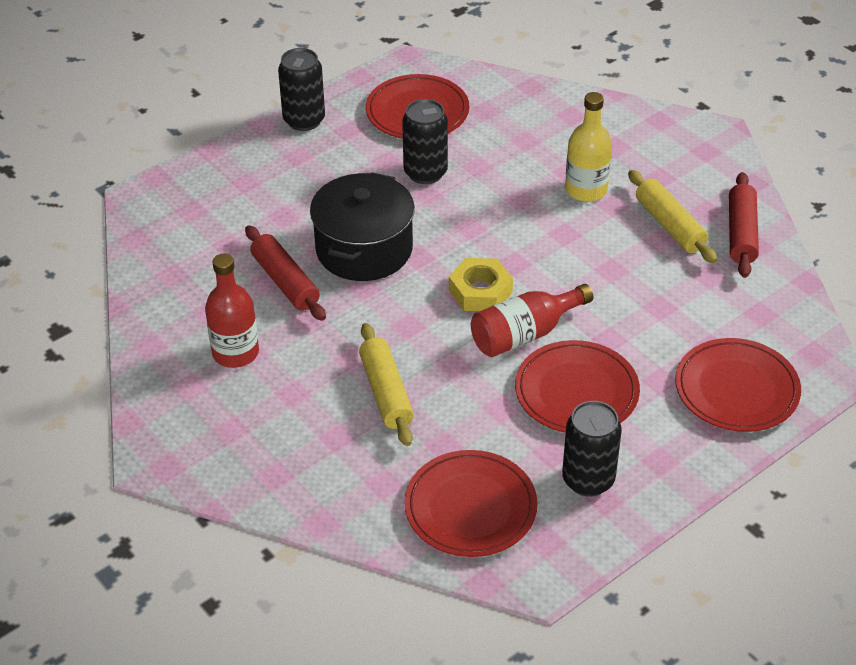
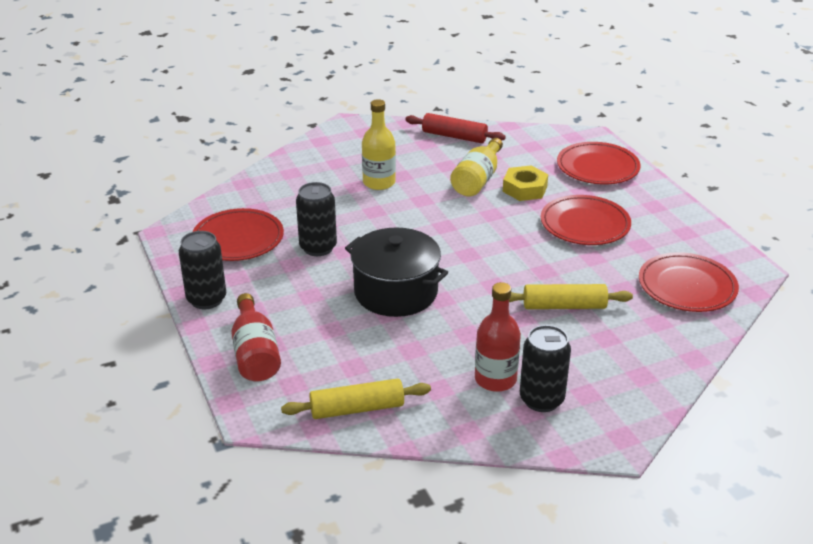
camera: 75 degrees left, 10 degrees down
red rolling pin [245,225,326,321] -> none
yellow nut [449,258,513,311] -> yellow nut moved to [503,166,548,201]
red bottle [471,284,593,357] -> red bottle moved to [231,293,281,381]
black can [562,401,622,497] -> black can moved to [520,325,571,412]
yellow rolling pin [628,170,717,263] -> yellow rolling pin moved to [281,378,431,419]
none -> yellow bottle [450,138,503,196]

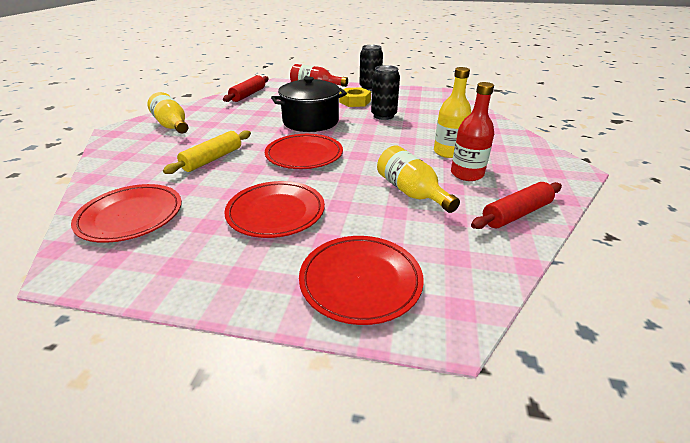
camera: 125 degrees right, 0 degrees up
red plate [192,208,284,261] -> red plate moved to [265,134,343,169]
yellow rolling pin [281,378,431,419] -> red rolling pin [223,75,269,102]
red bottle [475,282,521,392] -> red bottle moved to [451,82,494,181]
yellow nut [503,166,548,201] -> yellow nut moved to [339,87,371,107]
black can [520,325,571,412] -> yellow bottle [147,92,188,133]

